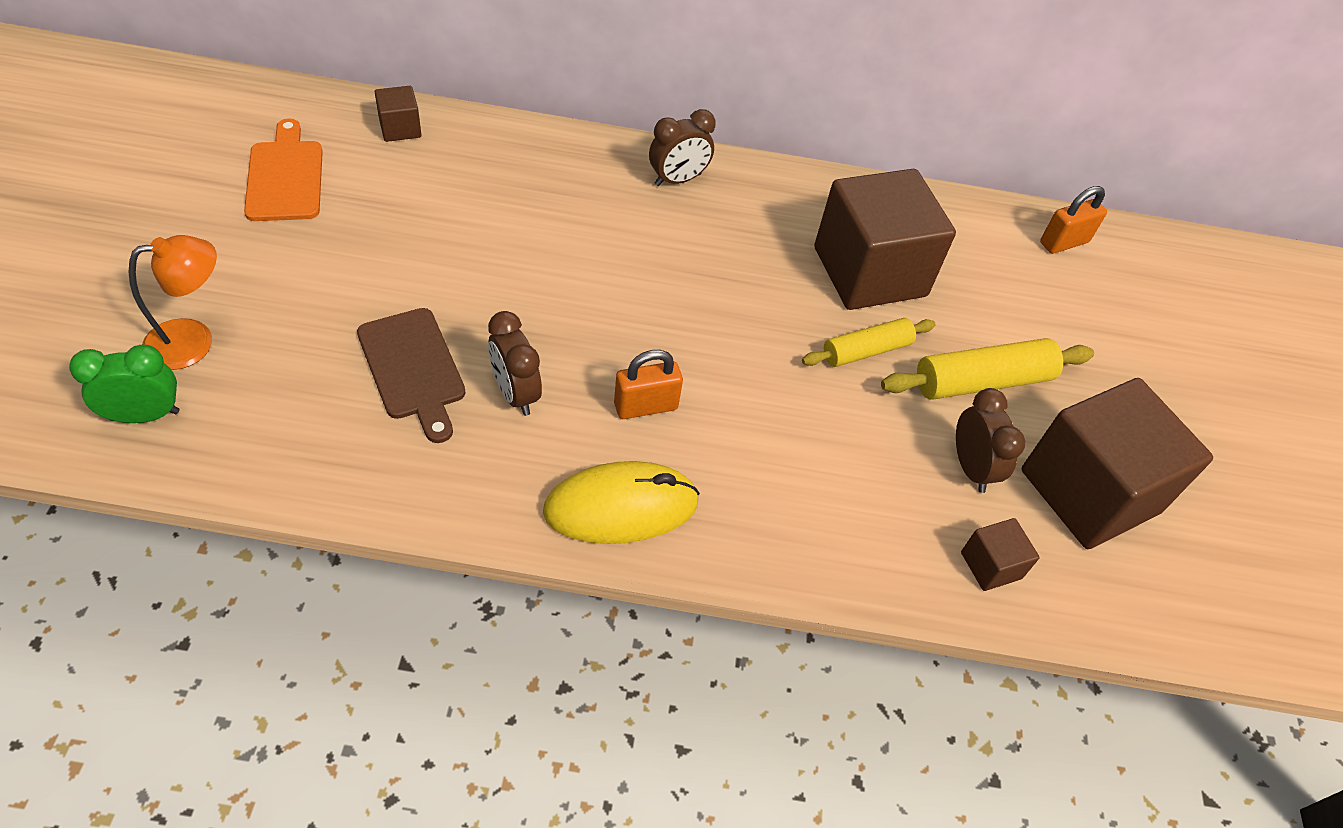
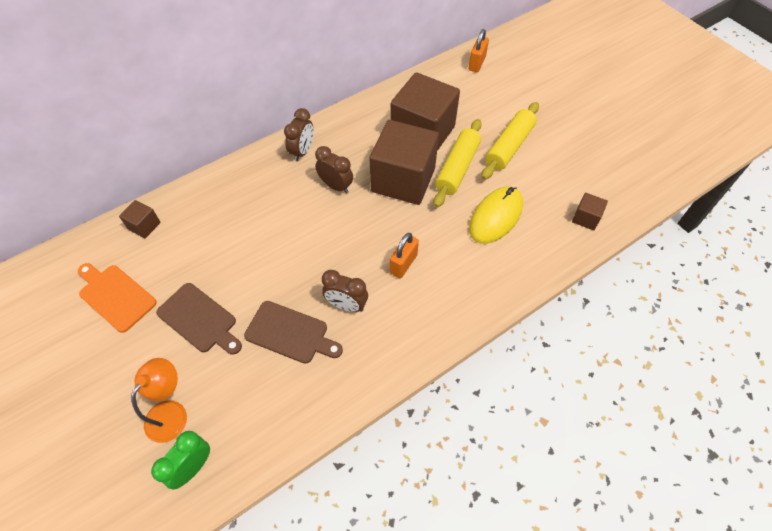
camera: 35 degrees left, 5 degrees up
yellow mouse [543,461,700,544] -> yellow mouse moved to [469,187,523,244]
yellow rolling pin [802,318,935,367] -> yellow rolling pin [434,119,482,208], size x1.51
brown clock [956,388,1025,493] -> brown clock moved to [315,146,353,194]
brown cube [1022,378,1213,549] -> brown cube moved to [370,120,439,205]
none -> brown cutting board [156,283,242,355]

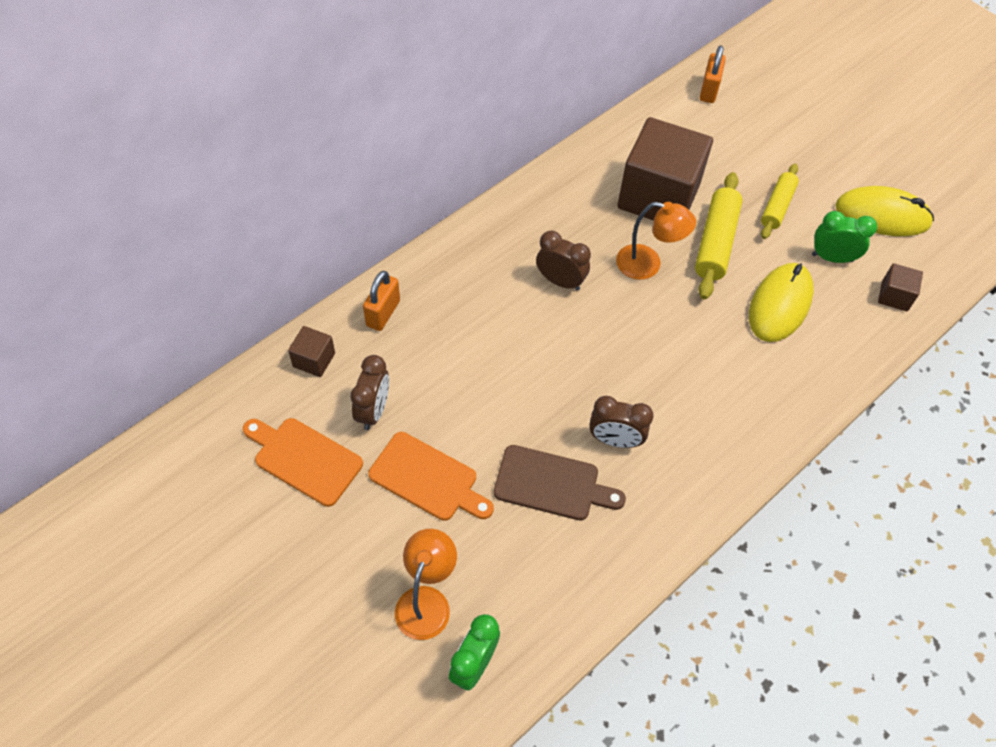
camera: 10 degrees left, 0 degrees up
brown cutting board [156,283,242,355] -> orange cutting board [368,432,494,521]
brown clock [284,108,313,161] -> brown clock moved to [351,355,389,430]
brown cube [370,120,439,205] -> orange lamp [616,202,696,280]
orange padlock [390,233,419,278] -> orange padlock moved to [363,271,400,331]
yellow rolling pin [481,102,539,180] -> yellow rolling pin [761,164,799,239], size x0.66
none -> green clock [812,211,877,263]
none -> yellow mouse [835,186,934,236]

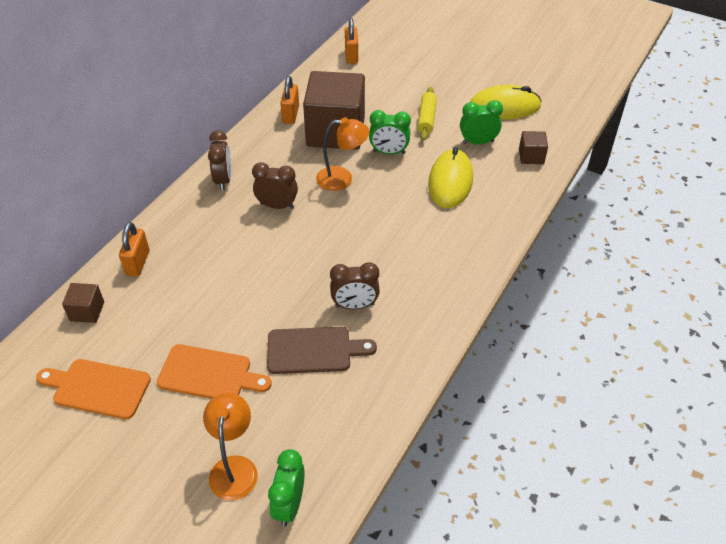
camera: 15 degrees left, 10 degrees down
brown clock [351,355,389,430] -> brown clock moved to [208,130,231,191]
yellow rolling pin [695,172,743,299] -> green clock [369,110,411,154]
none -> orange padlock [280,76,299,124]

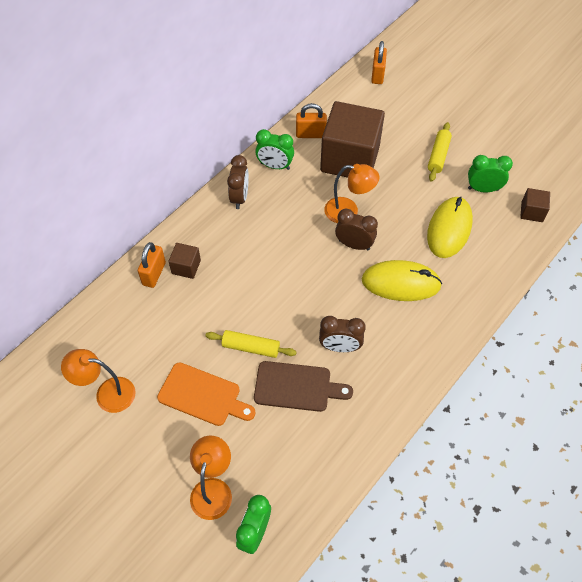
camera: 10 degrees right, 10 degrees up
orange cutting board [36,359,151,419] -> orange lamp [61,349,136,413]
brown cube [62,283,104,323] -> brown cube moved to [168,243,201,279]
brown clock [252,162,298,209] -> brown clock moved to [335,209,378,250]
orange padlock [280,76,299,124] -> orange padlock turned 75 degrees clockwise [296,103,327,138]
green clock [369,110,411,154] -> green clock moved to [255,129,294,170]
yellow mouse [470,85,542,120] -> yellow mouse moved to [362,260,442,301]
none -> yellow rolling pin [205,330,297,358]

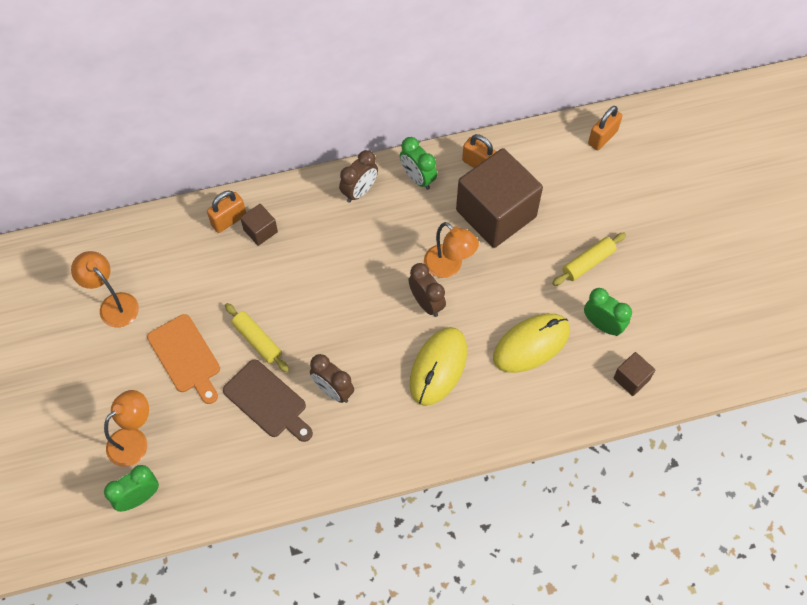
camera: 35 degrees right, 5 degrees up
yellow mouse [362,260,442,301] -> yellow mouse turned 75 degrees clockwise [410,327,467,406]

